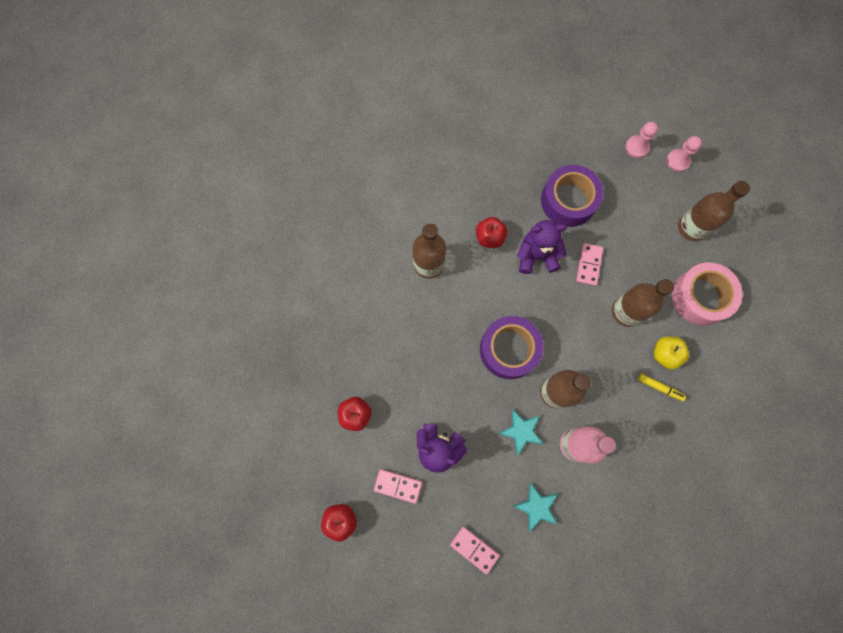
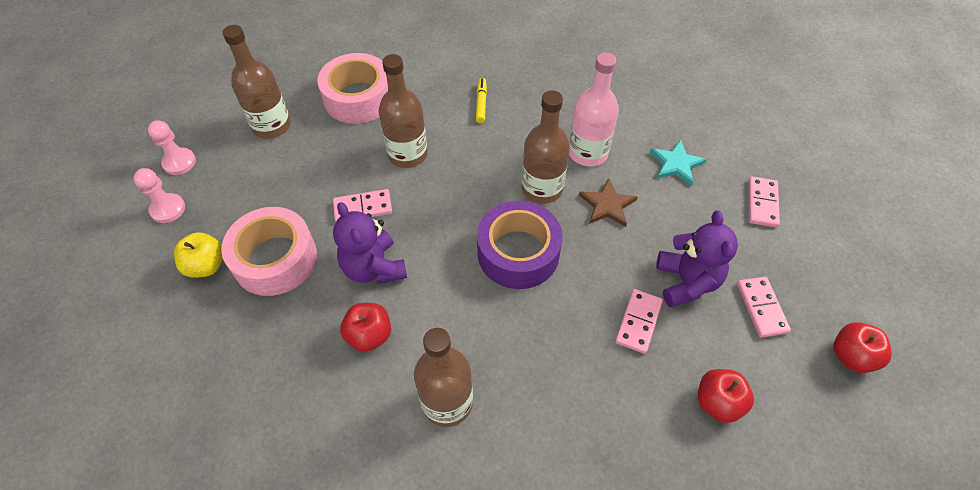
camera: 115 degrees left, 20 degrees down
turquoise star [498,409,543,455] -> brown star [579,178,638,227]
purple tape [541,165,603,227] -> pink tape [221,207,317,296]
yellow apple [654,336,689,369] -> yellow apple moved to [174,232,223,278]
none -> pink domino [615,289,663,354]

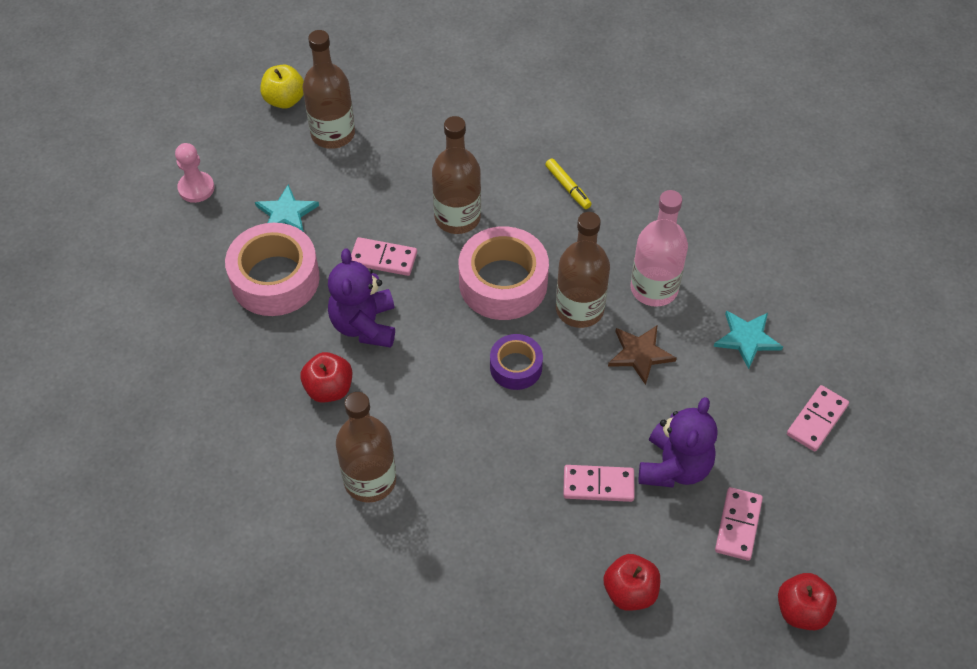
camera: 25 degrees right, 0 degrees up
pink pawn [148,120,196,175] -> none
yellow apple [174,232,223,278] -> yellow apple moved to [261,65,304,109]
pink tape [317,53,388,124] -> pink tape moved to [459,226,549,320]
yellow marker [476,78,487,123] -> yellow marker turned 120 degrees clockwise [545,158,592,209]
purple tape [477,201,563,289] -> purple tape [490,334,543,390], size x0.57
pink domino [615,289,663,354] -> pink domino turned 45 degrees clockwise [563,465,634,502]
none -> turquoise star [255,184,319,232]

